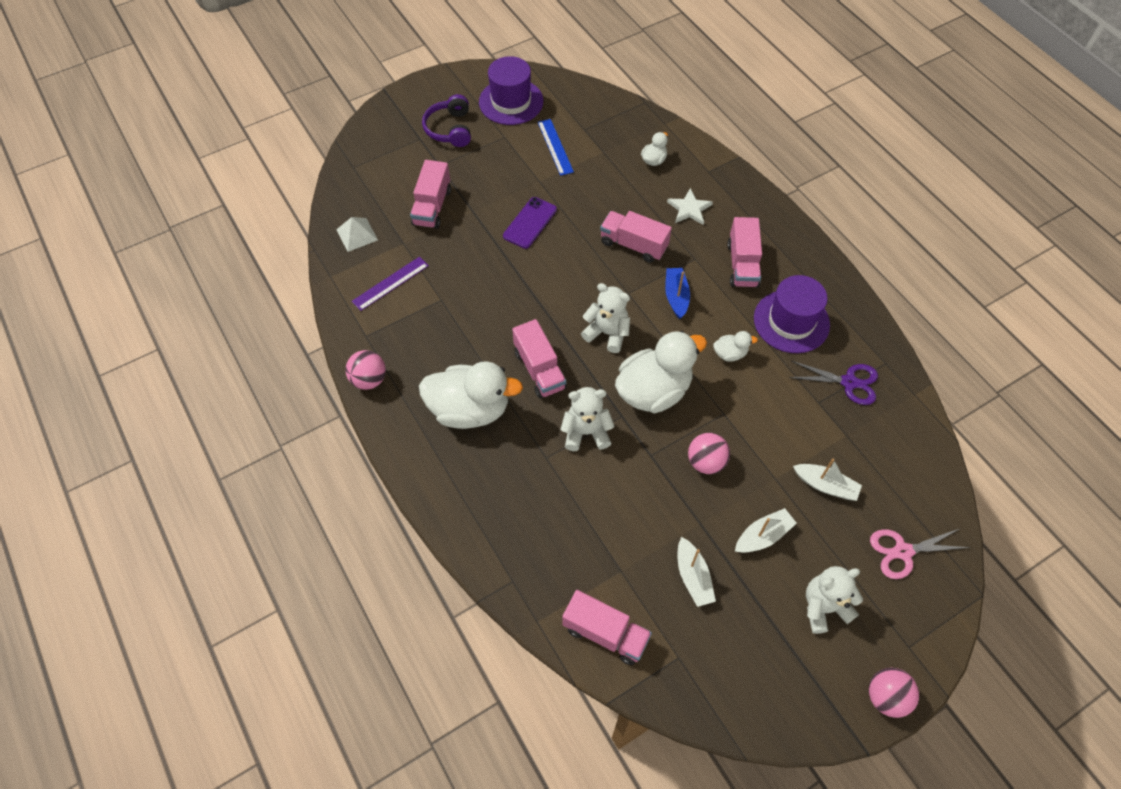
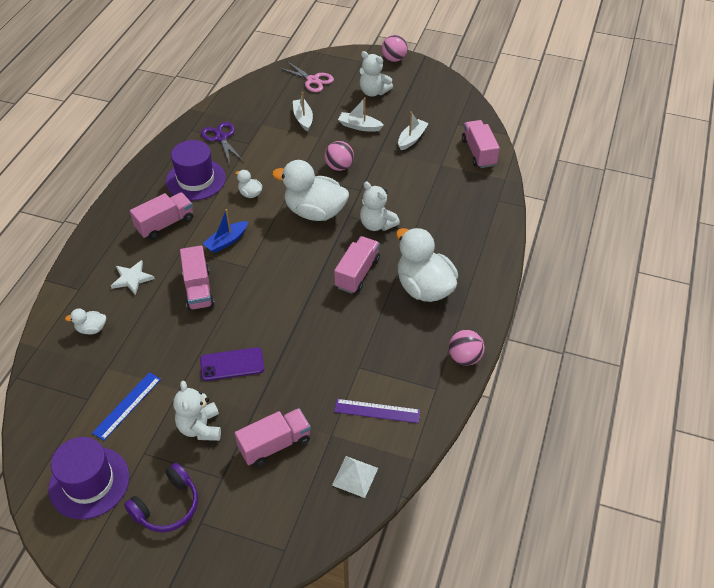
camera: 130 degrees left, 10 degrees down
white teddy bear [581,283,630,353] -> white teddy bear moved to [173,381,221,441]

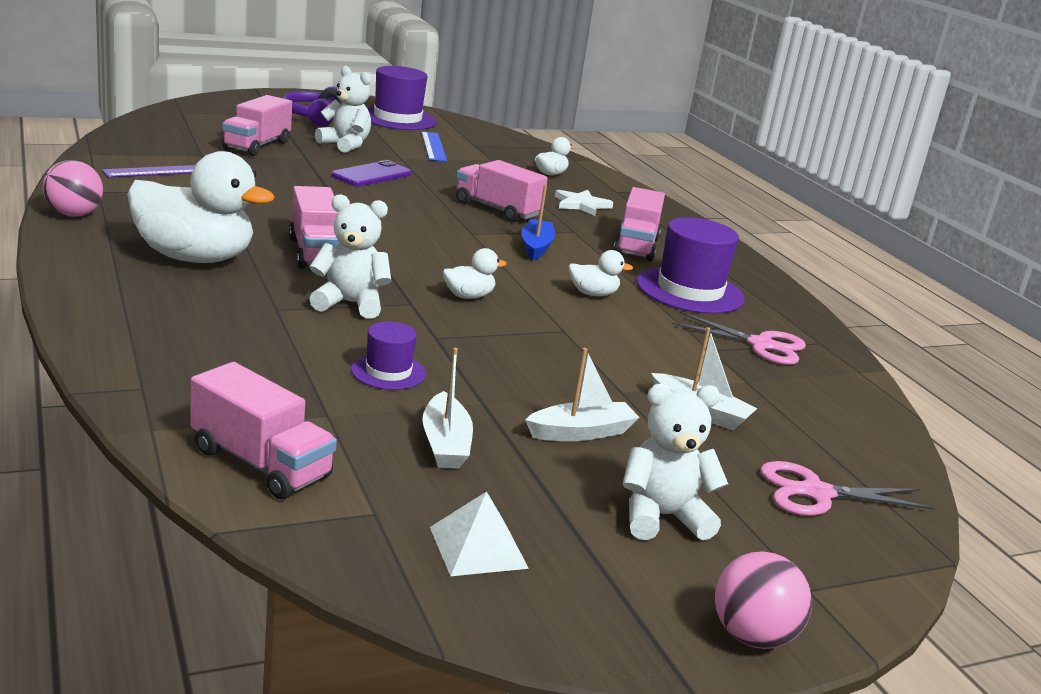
camera: 135 degrees right, 25 degrees down
purple scissors [201,122,244,164] -> pink scissors [672,312,806,365]
white duck [272,160,349,221] -> white duck [443,248,507,299], size x0.44
pink ball [325,141,354,171] -> none
white pyramid [332,456,378,498] -> white pyramid moved to [430,491,529,576]
none -> purple hat [351,322,426,390]

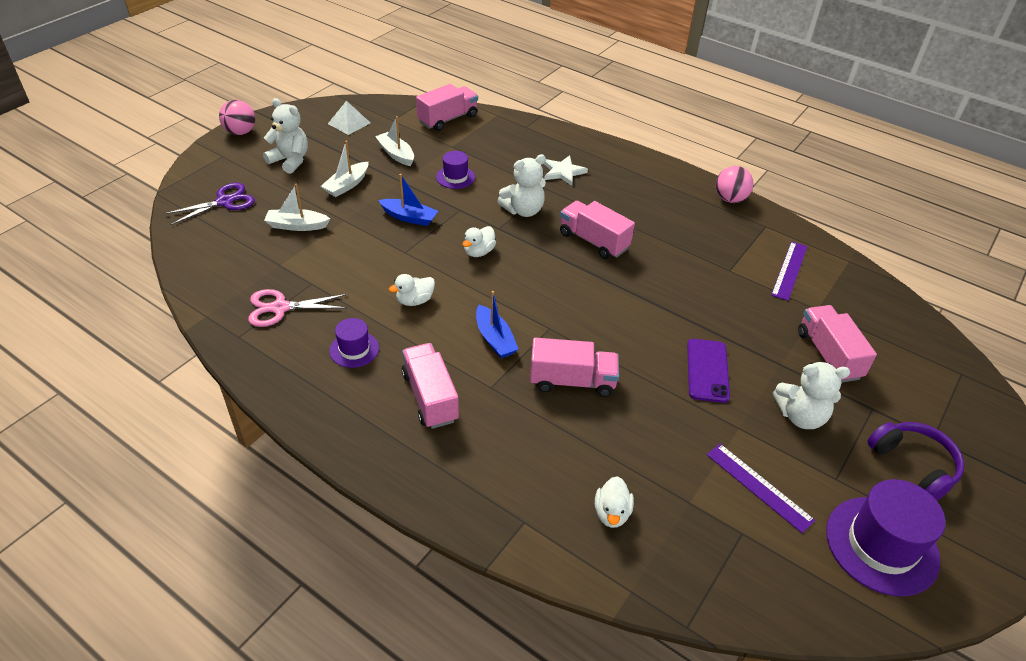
camera: 150 degrees right, 20 degrees up
white duck [127,151,275,263] -> none
pink truck [190,362,337,499] -> pink truck turned 135 degrees clockwise [416,84,478,131]
blue ruler [421,132,447,162] -> purple ruler [707,444,816,533]
white star [555,190,613,216] -> white star moved to [543,155,588,186]
white teddy bear [622,384,728,540] -> white teddy bear turned 105 degrees counterclockwise [263,98,308,174]
purple hat [637,217,745,314] -> purple hat [329,318,379,368], size x0.54
pink scissors [760,461,935,516] -> purple scissors [164,183,255,225]
none -> blue boat [378,174,438,226]

